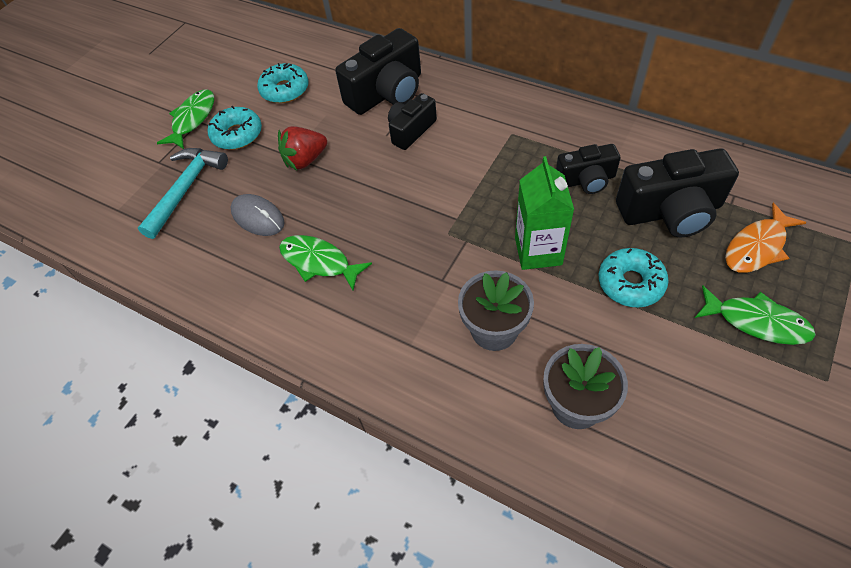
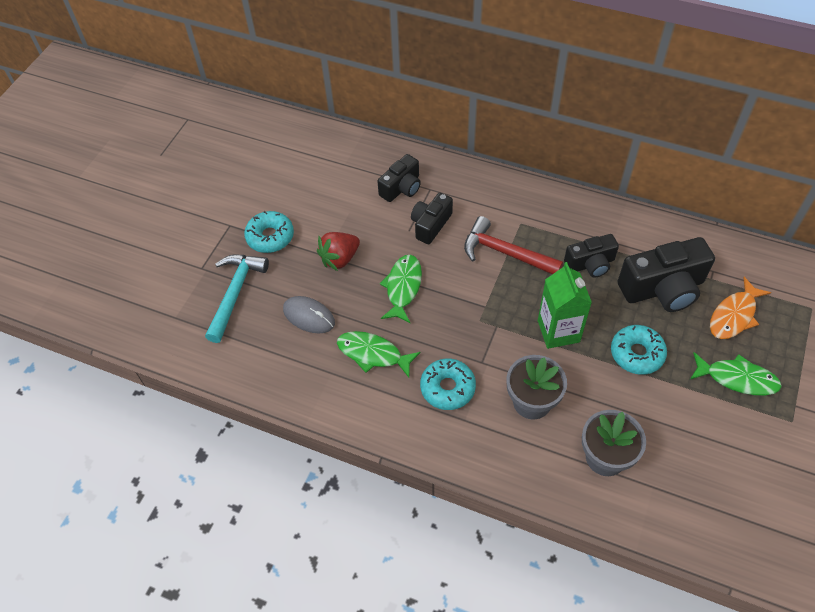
camera: 10 degrees left, 0 degrees up
green fish [157,89,214,149] -> green fish moved to [380,255,422,323]
turquoise donut [257,63,308,103] -> turquoise donut moved to [420,359,476,410]
black camera [335,28,421,115] -> black camera [377,154,421,202], size x0.60
none -> red hammer [464,216,563,274]

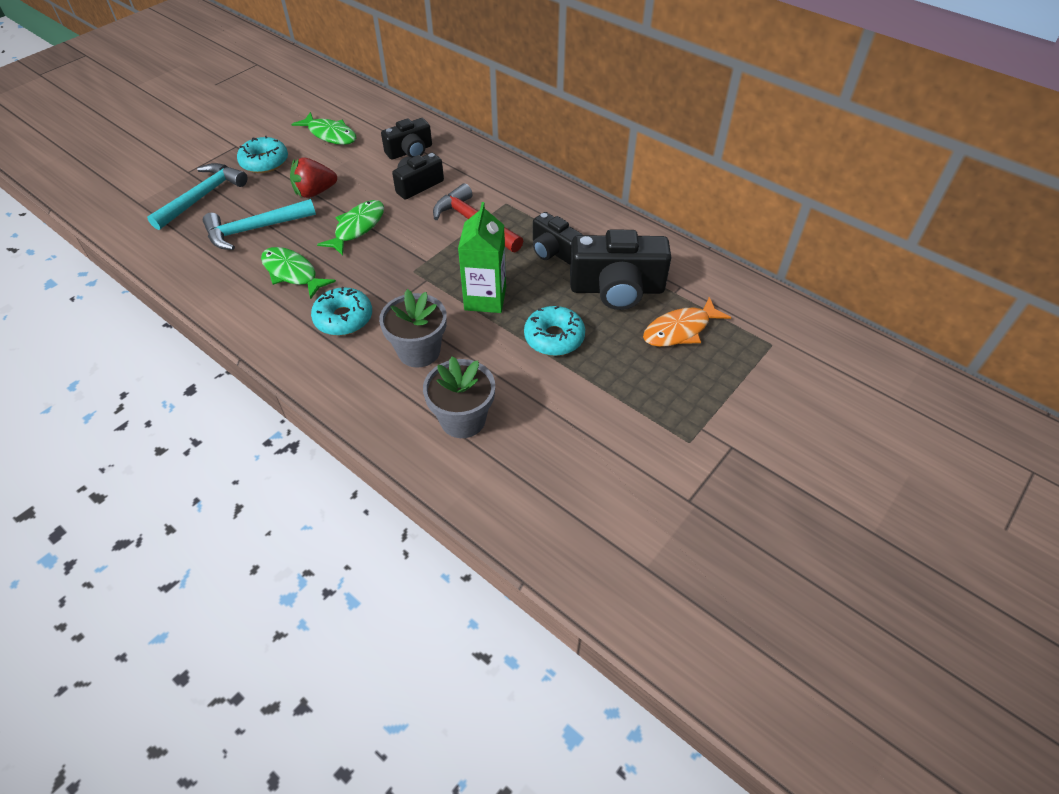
camera: 15 degrees right, 5 degrees down
grey mouse [283,296,335,334] -> turquoise hammer [203,199,316,250]
black camera [564,234,619,278] -> black camera turned 45 degrees clockwise [533,212,583,264]
green fish [690,352,782,396] -> green fish moved to [291,112,356,145]

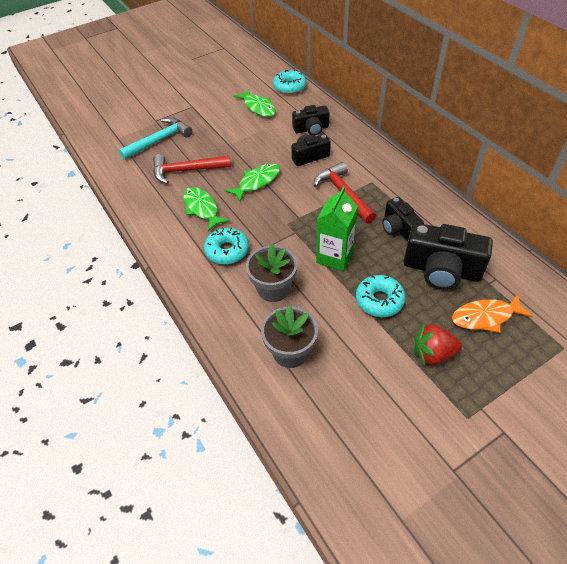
camera: 20 degrees right, 0 degrees up
turquoise hammer [203,199,316,250] -> red hammer [153,154,231,184]
turquoise donut [237,136,288,173] -> turquoise donut moved to [273,69,306,94]
red strawberry [290,157,337,198] -> red strawberry moved to [414,324,462,366]

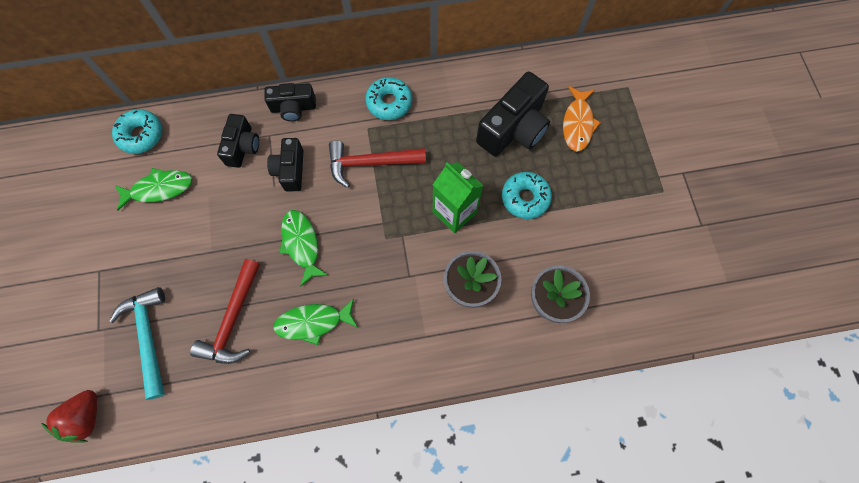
camera: 70 degrees left, 20 degrees up
turquoise donut [204,228,249,265] -> turquoise donut moved to [366,77,412,120]
black camera [382,197,424,241] -> black camera moved to [264,83,316,122]
red strawberry [414,324,462,366] -> red strawberry moved to [41,390,97,443]

